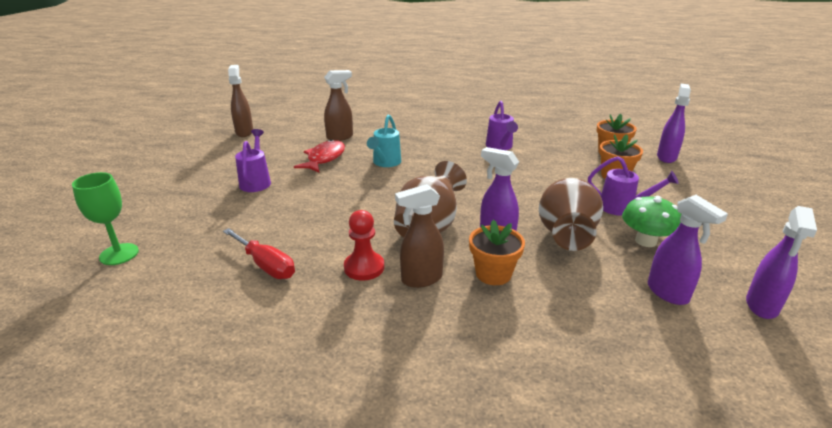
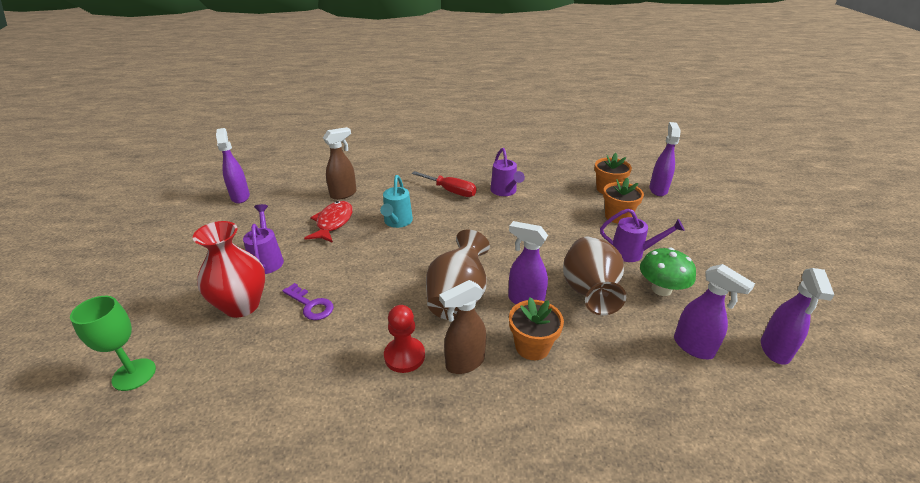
camera: 10 degrees left, 5 degrees up
red screwdriver [223,228,295,279] -> red screwdriver moved to [412,171,476,197]
brown spray bottle [228,65,253,137] -> purple spray bottle [216,128,250,203]
none -> red vase [193,221,265,318]
none -> purple key [282,283,334,320]

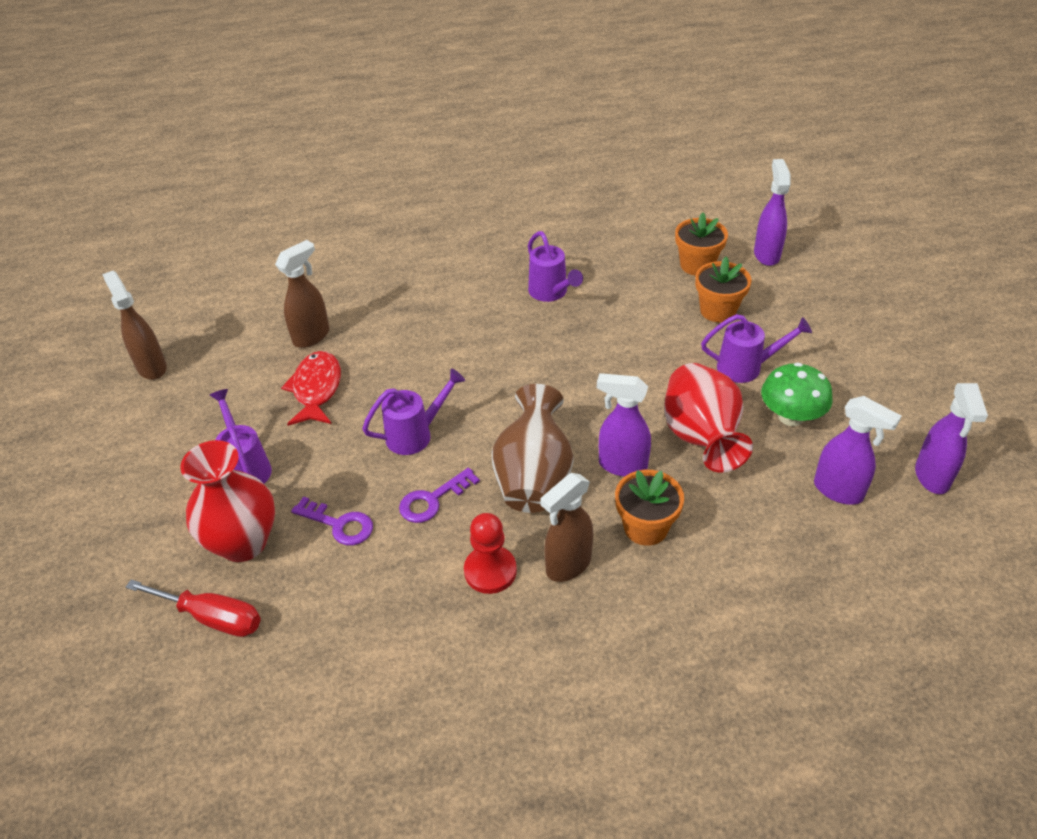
camera: 10 degrees left, 10 degrees up
green goblet [70,296,156,391] -> none
purple spray bottle [216,128,250,203] -> brown spray bottle [102,271,167,380]
turquoise watering can [380,175,413,228] -> none
red screwdriver [412,171,476,197] -> red screwdriver moved to [125,580,261,637]
brown vase [563,237,626,315] -> red vase [664,363,753,472]
none -> purple watering can [362,368,465,455]
none -> purple key [399,468,480,523]

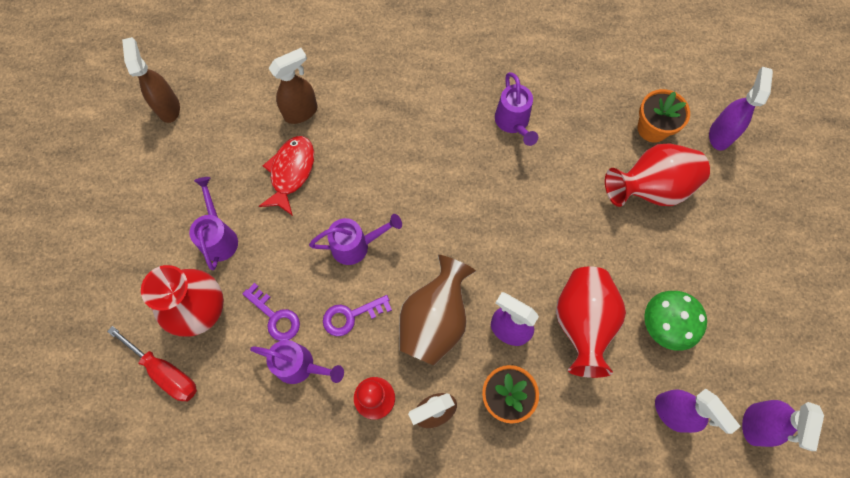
camera: 15 degrees right, 25 degrees up
orange flower pot [695,257,752,322] -> red vase [605,143,710,207]
purple watering can [701,314,812,383] -> purple watering can moved to [250,340,344,384]

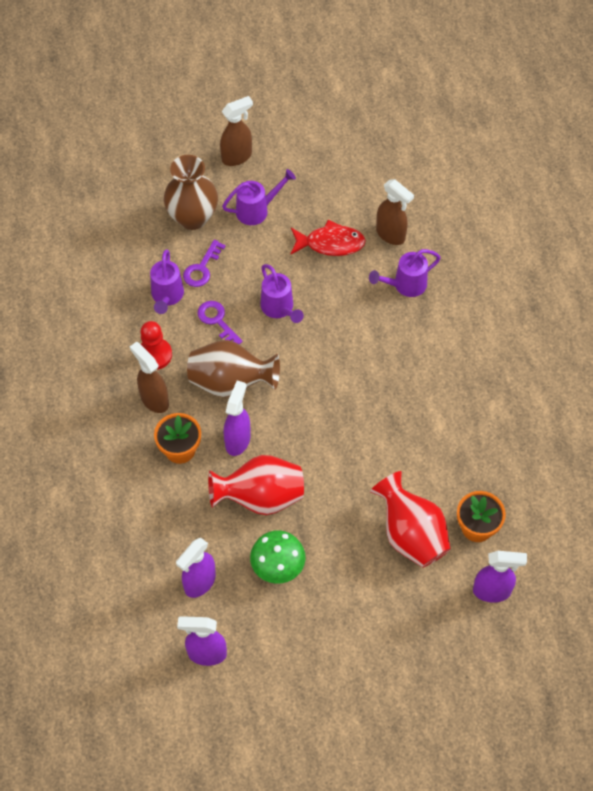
camera: 75 degrees right, 10 degrees down
red screwdriver [107,326,197,401] -> none
brown spray bottle [122,37,180,123] -> brown spray bottle moved to [220,96,253,166]
red vase [141,265,224,336] -> brown vase [164,155,218,230]
purple watering can [495,72,538,146] -> purple watering can moved to [369,249,441,297]

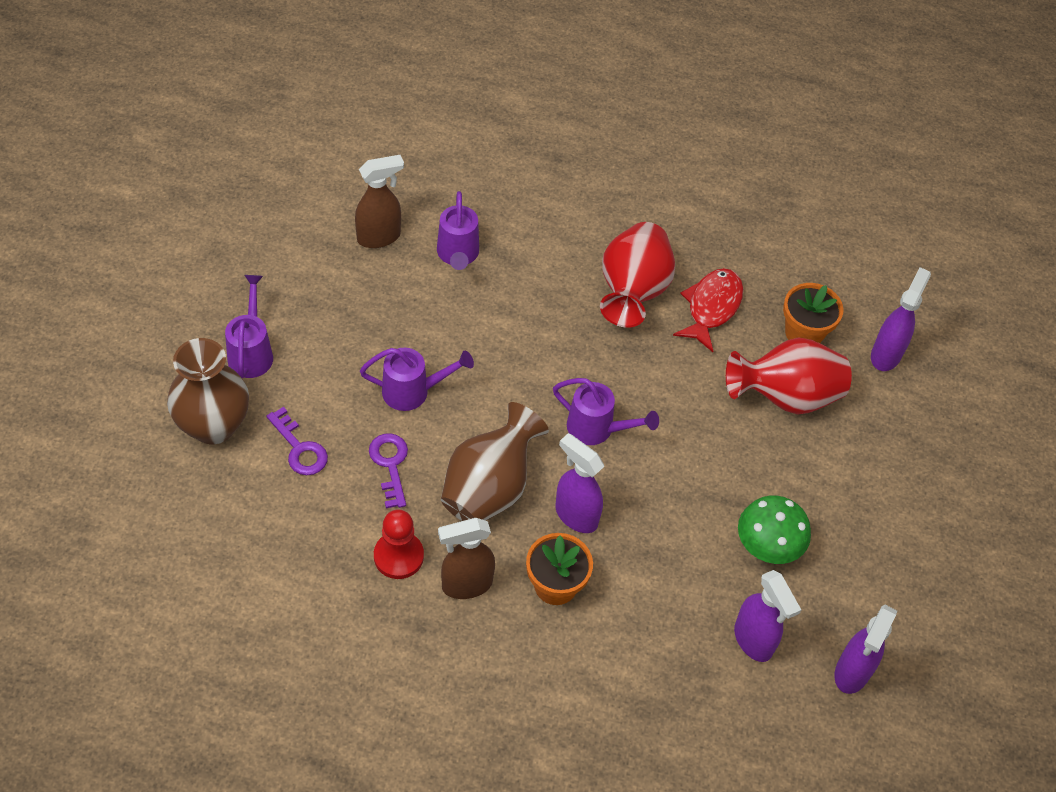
camera: 70 degrees left, 5 degrees down
purple watering can [150,249,184,314] -> purple watering can moved to [553,378,659,445]
purple key [198,301,242,344] -> purple key turned 90 degrees clockwise [369,433,408,508]
red vase [208,455,304,515] -> red vase moved to [600,222,675,328]
brown spray bottle [220,96,253,166] -> none
red fish [290,220,366,256] -> red fish moved to [673,268,743,352]

